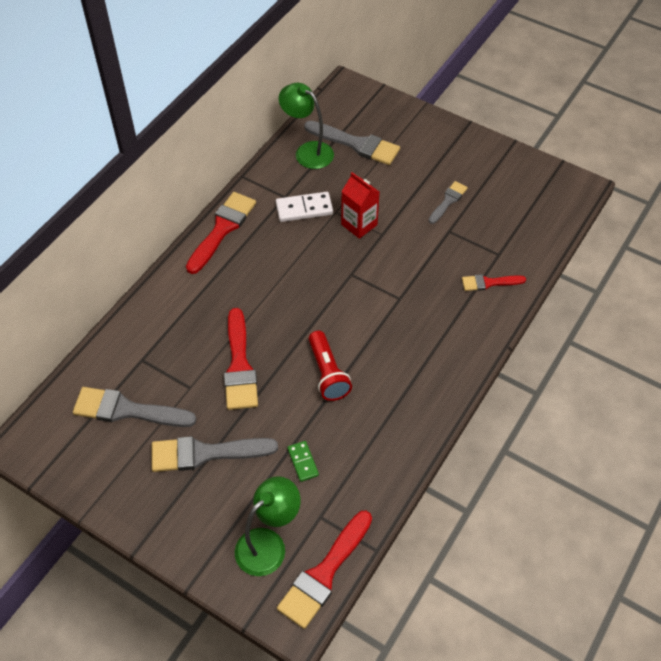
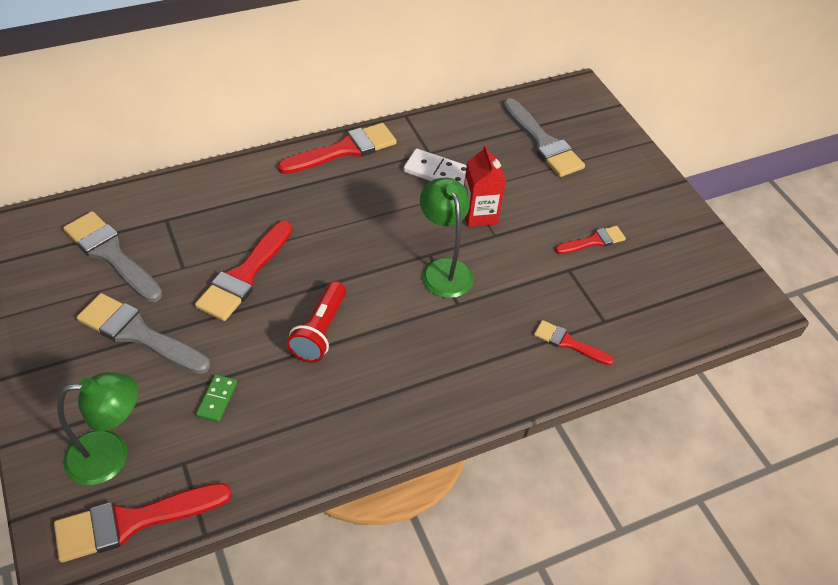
camera: 30 degrees right, 5 degrees down
green lamp [279,83,334,169] -> green lamp moved to [420,178,474,298]
grey brush [429,181,468,224] -> red brush [555,226,626,254]

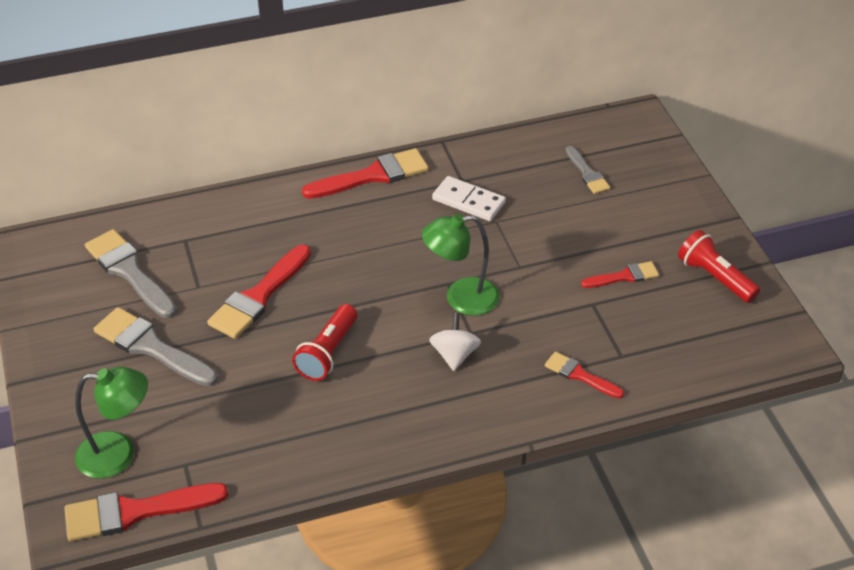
camera: 10 degrees right, 5 degrees down
green domino [196,375,237,422] -> none
green lamp [420,178,474,298] -> green lamp turned 90 degrees counterclockwise [422,214,500,316]
red carton [464,145,506,227] -> none
grey brush [503,98,585,177] -> grey brush [566,146,610,194], size x0.57
none -> white spinning top [429,313,481,371]
none -> red flashlight [678,230,760,303]

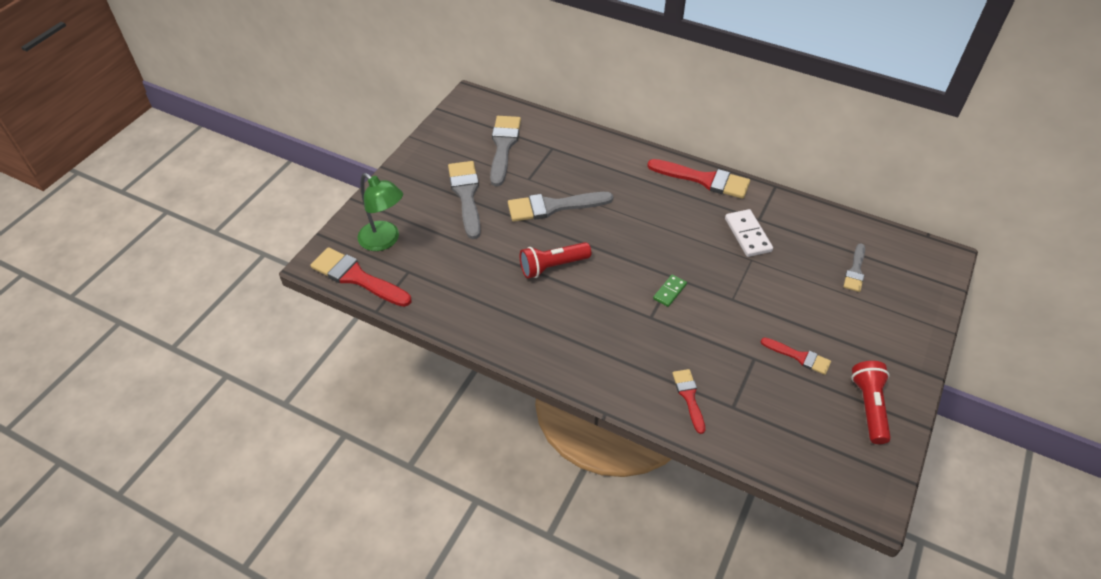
camera: 45 degrees right, 5 degrees up
red brush [207,245,311,339] -> grey brush [508,192,613,222]
green lamp [422,214,500,316] -> green domino [653,274,687,307]
white spinning top [429,313,481,371] -> none

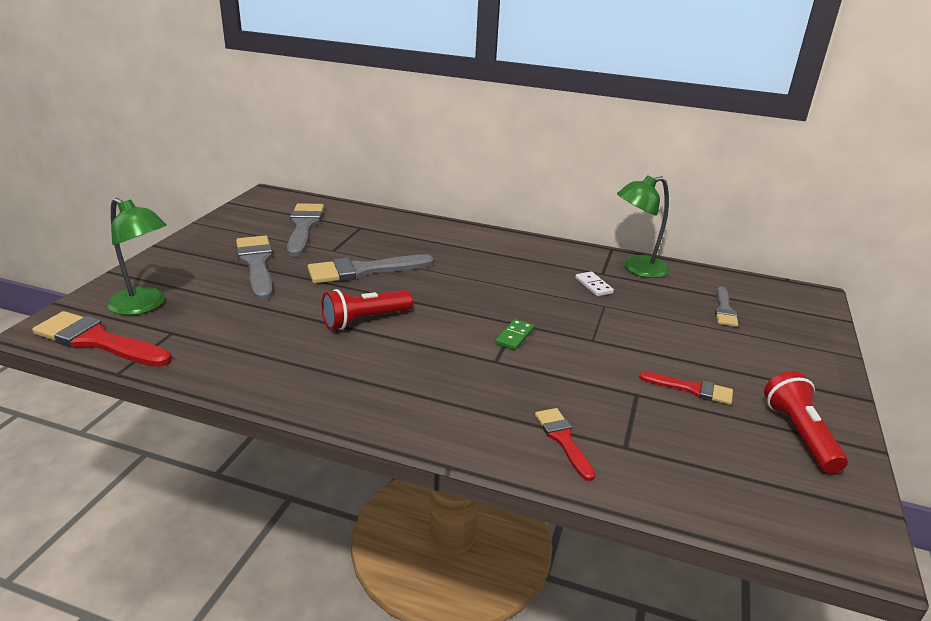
camera: 10 degrees left, 20 degrees down
red brush [647,159,750,199] -> none
white domino [725,209,773,257] -> white domino [575,272,614,296], size x0.62
none -> green lamp [617,175,670,278]

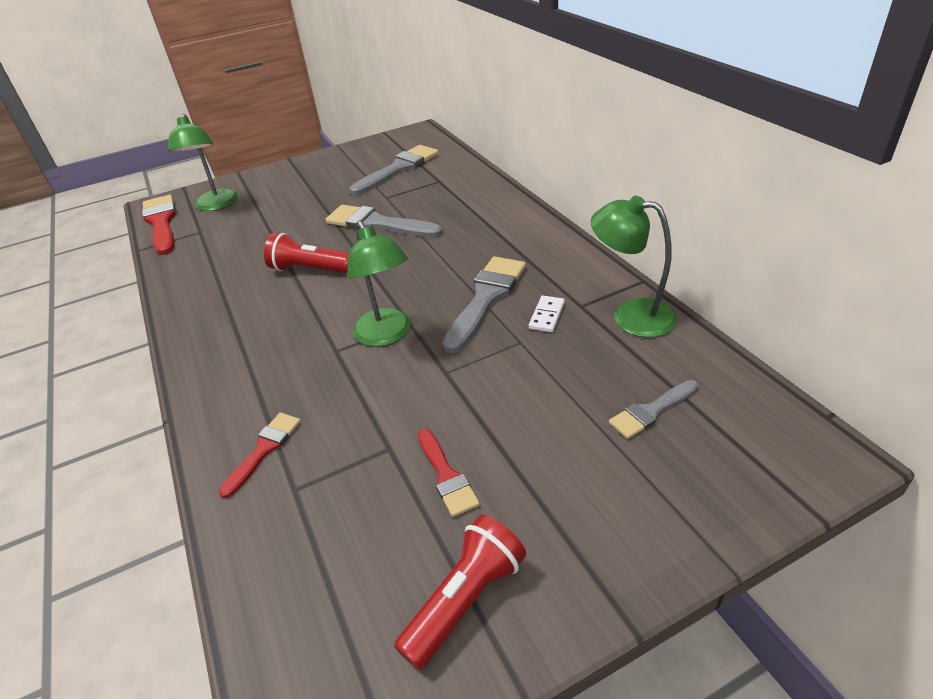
camera: 50 degrees right, 10 degrees up
grey brush [236,236,273,300] -> grey brush moved to [442,257,526,353]
green domino [495,319,534,350] -> green lamp [347,220,411,347]

